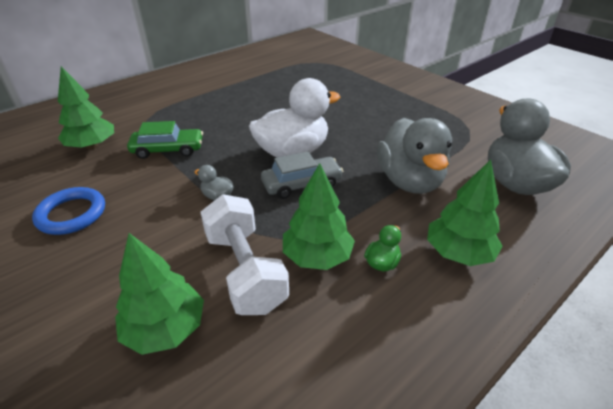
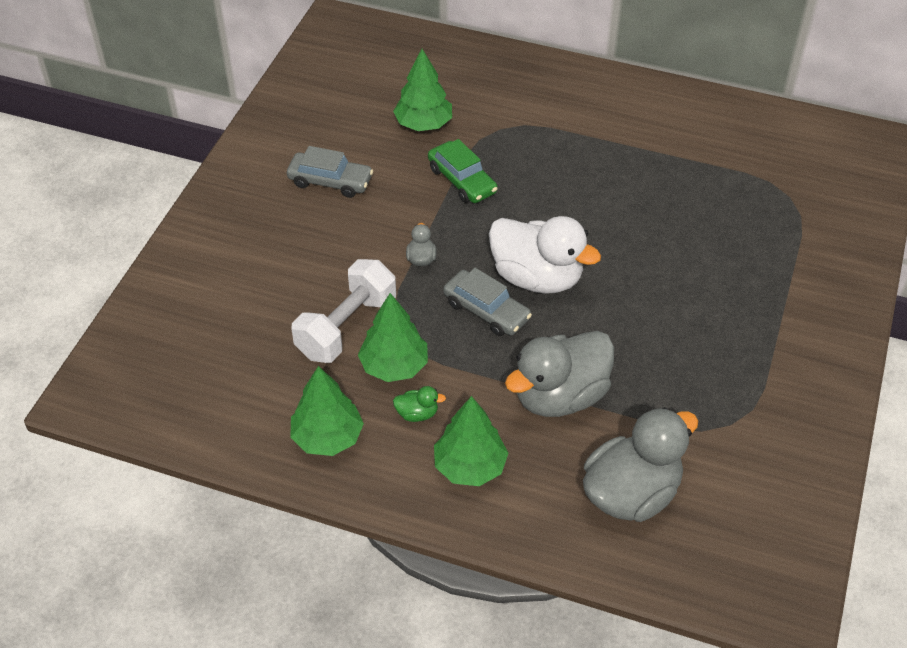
camera: 60 degrees right, 10 degrees up
blue ring [32,187,105,235] -> grey car [287,146,373,198]
green tree [115,233,204,355] -> green tree moved to [290,366,364,456]

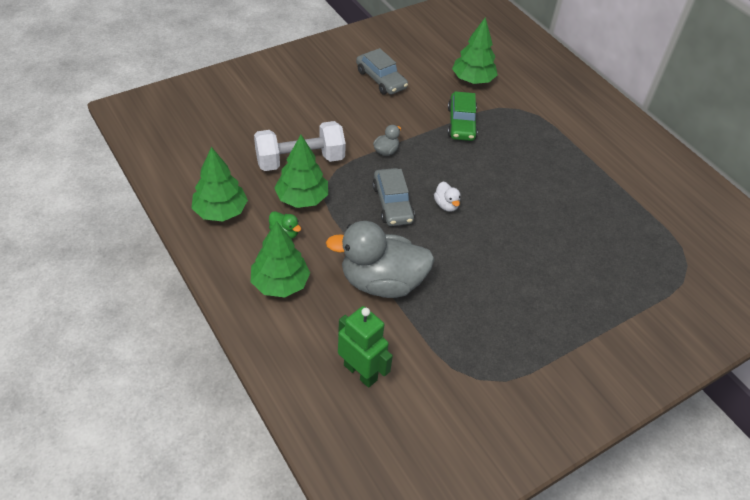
camera: 35 degrees right, 0 degrees up
white duck [489,216,601,294] -> white duck [434,181,460,212], size x0.41
grey duck [583,407,698,522] -> green robot [338,306,393,388]

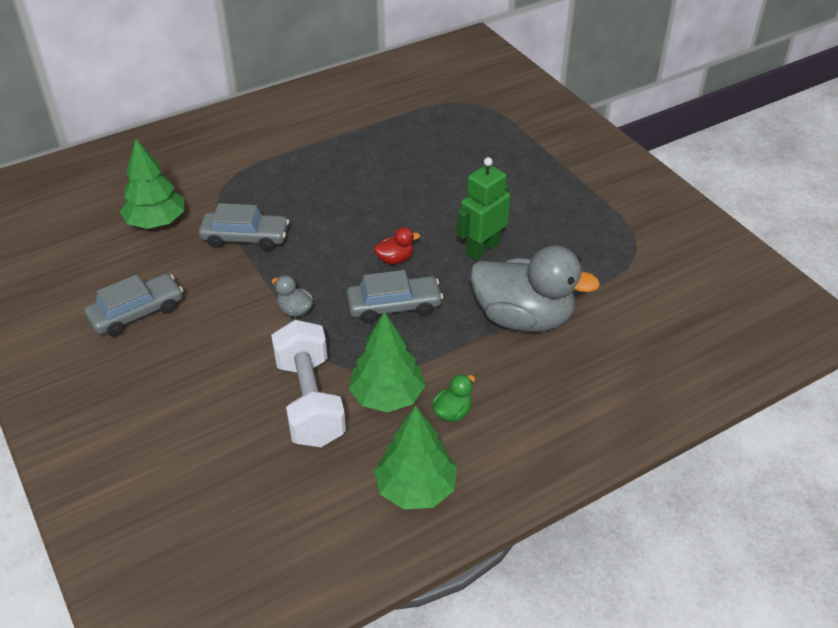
camera: 85 degrees left, 5 degrees down
green tree [251,221,310,297] -> none
grey duck [326,221,435,298] -> grey duck turned 75 degrees counterclockwise [470,245,600,332]
green robot [338,306,393,388] -> green robot moved to [457,157,511,261]
white duck [434,181,460,212] -> red duck [374,227,420,264]
green car [448,91,478,141] -> grey car [199,203,289,251]

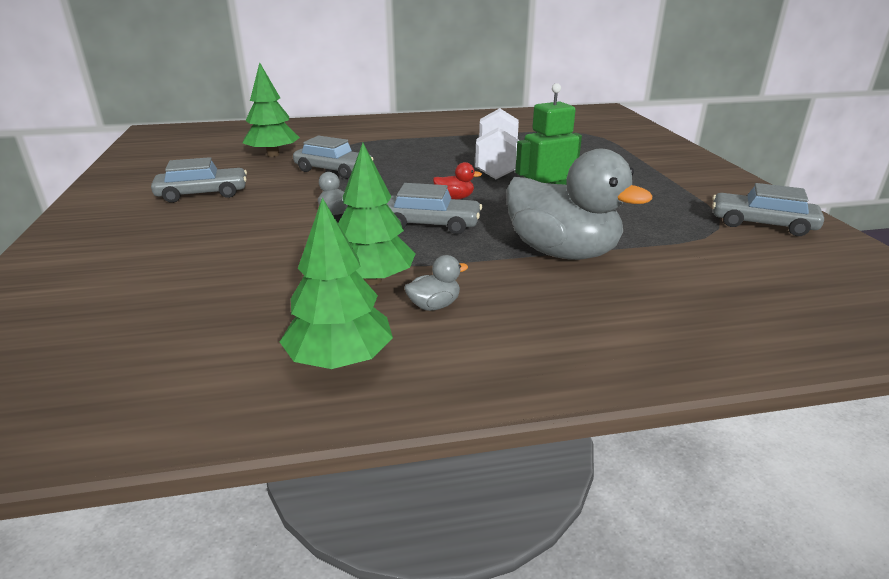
camera: 20 degrees right, 15 degrees down
white dumbbell [271,320,346,447] -> white dumbbell moved to [475,108,519,179]
green duck [432,374,475,422] -> grey duck [404,255,468,311]
none -> grey car [712,183,824,236]

